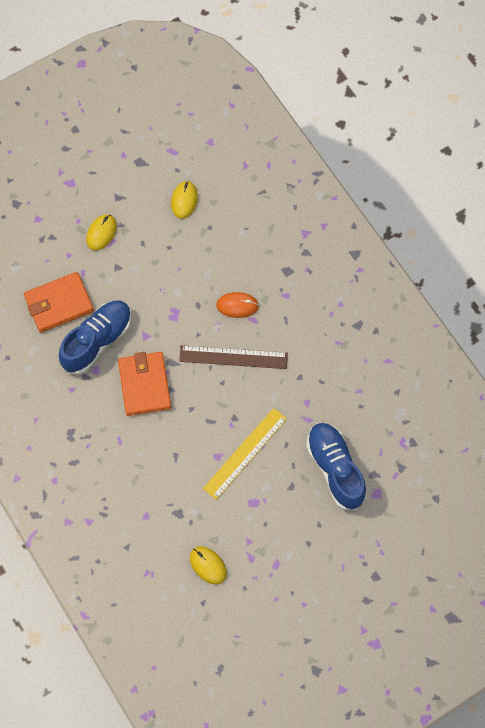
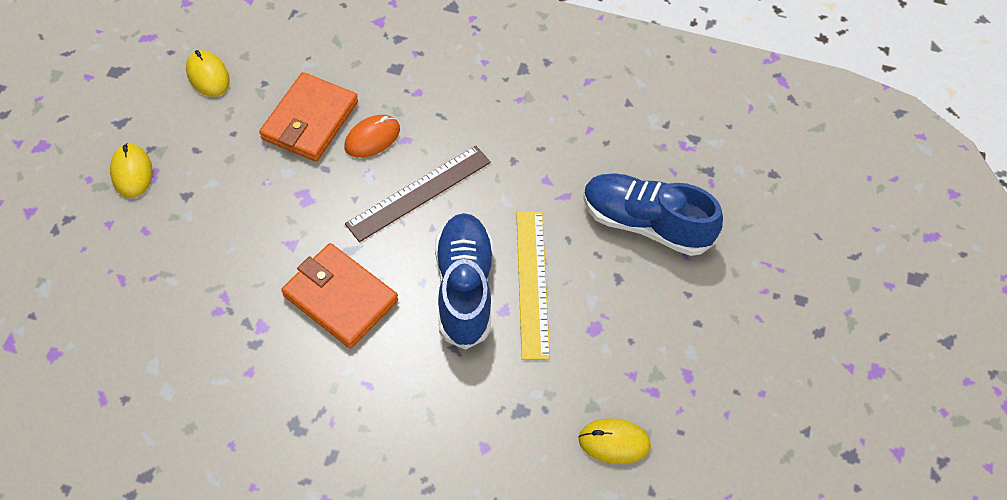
camera: 45 degrees left, 10 degrees down
orange wallet [24,272,94,333] -> orange wallet moved to [259,72,358,162]
blue shoe [59,301,131,375] -> blue shoe moved to [435,213,493,350]

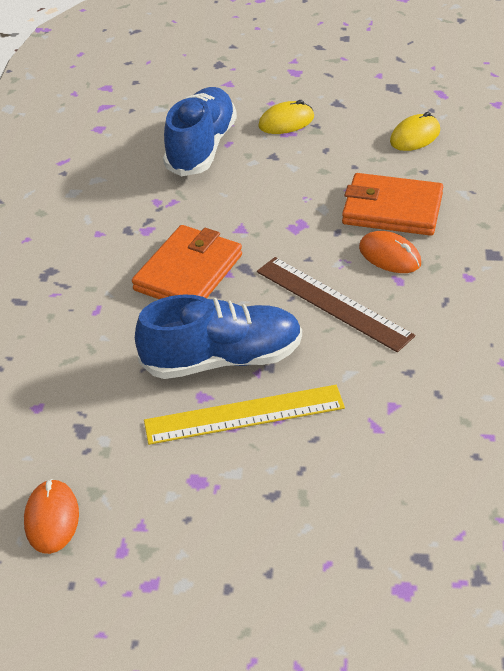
camera: 85 degrees right, 15 degrees down
yellow mouse [578,418,651,464] -> orange mouse [24,479,79,554]
blue shoe [583,173,723,256] -> blue shoe moved to [163,87,237,176]

